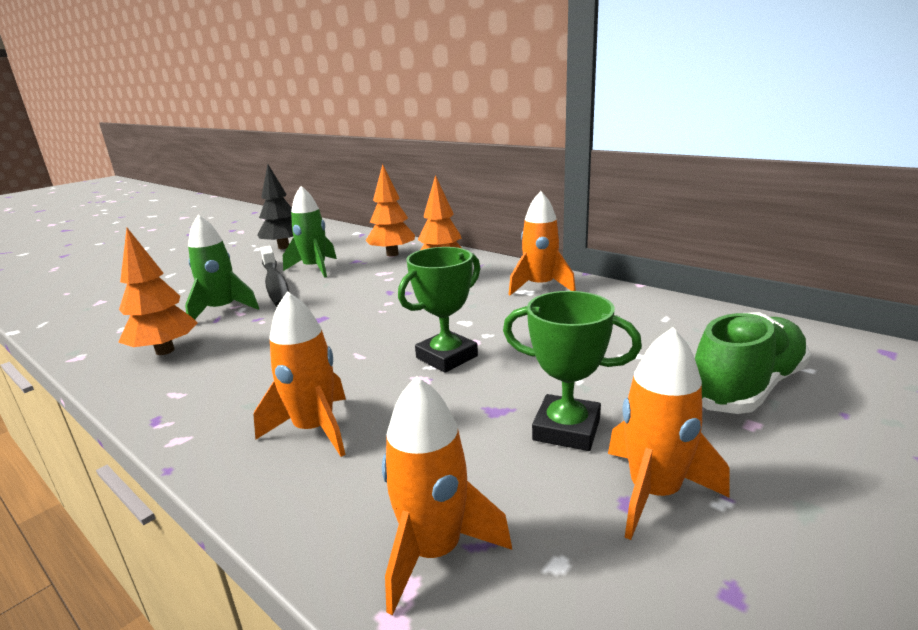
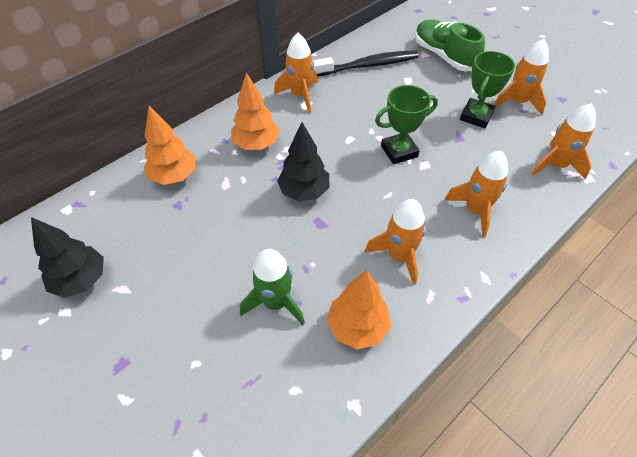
camera: 85 degrees left, 30 degrees up
black toothbrush [260,246,290,307] -> black toothbrush moved to [313,50,419,76]
green rocket [283,186,337,278] -> none
green trophy [398,247,480,373] -> green trophy turned 75 degrees counterclockwise [375,85,438,164]
none -> black tree [277,122,330,201]
none -> orange rocket [365,199,426,285]

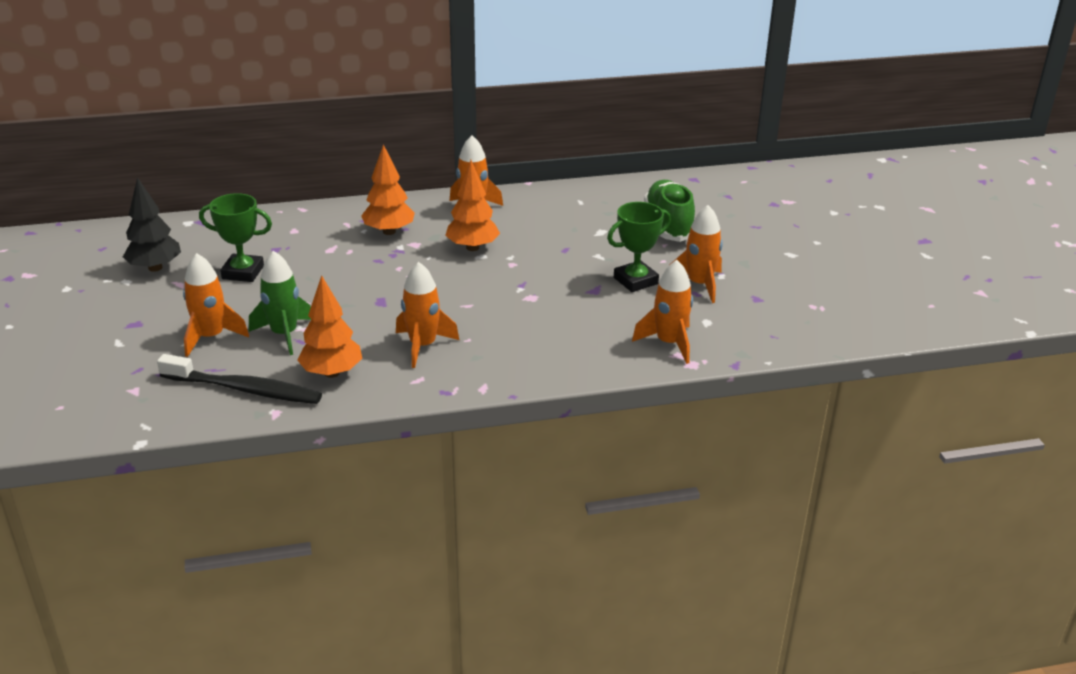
camera: 30 degrees right, 20 degrees down
orange tree [144,106,196,185] -> orange tree moved to [445,160,500,251]
black tree [277,122,330,201] -> none
black toothbrush [313,50,419,76] -> black toothbrush moved to [157,354,322,404]
green trophy [375,85,438,164] -> green trophy moved to [199,193,272,282]
orange rocket [444,151,508,237] -> orange rocket moved to [183,253,249,357]

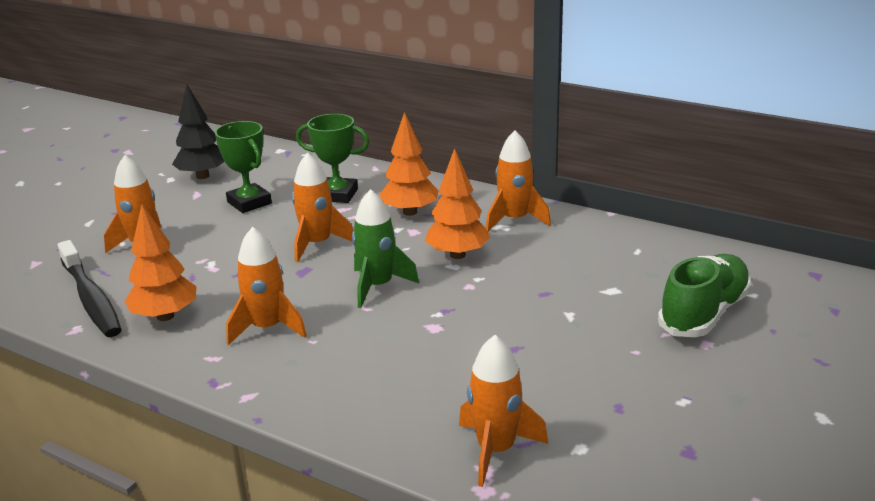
camera: 45 degrees right, 5 degrees down
green rocket [249,251,311,355] -> green rocket moved to [352,189,419,308]
green trophy [607,202,671,292] -> green trophy moved to [296,114,370,203]
orange rocket [672,205,723,303] -> orange rocket moved to [292,153,353,262]

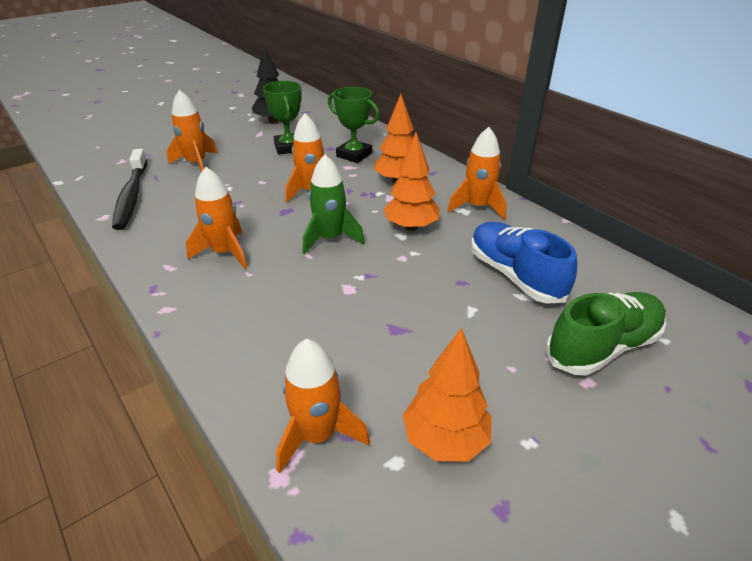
camera: 20 degrees right, 10 degrees up
orange tree [124,204,197,321] -> orange tree moved to [402,328,492,461]
none -> blue shoe [471,222,577,304]

